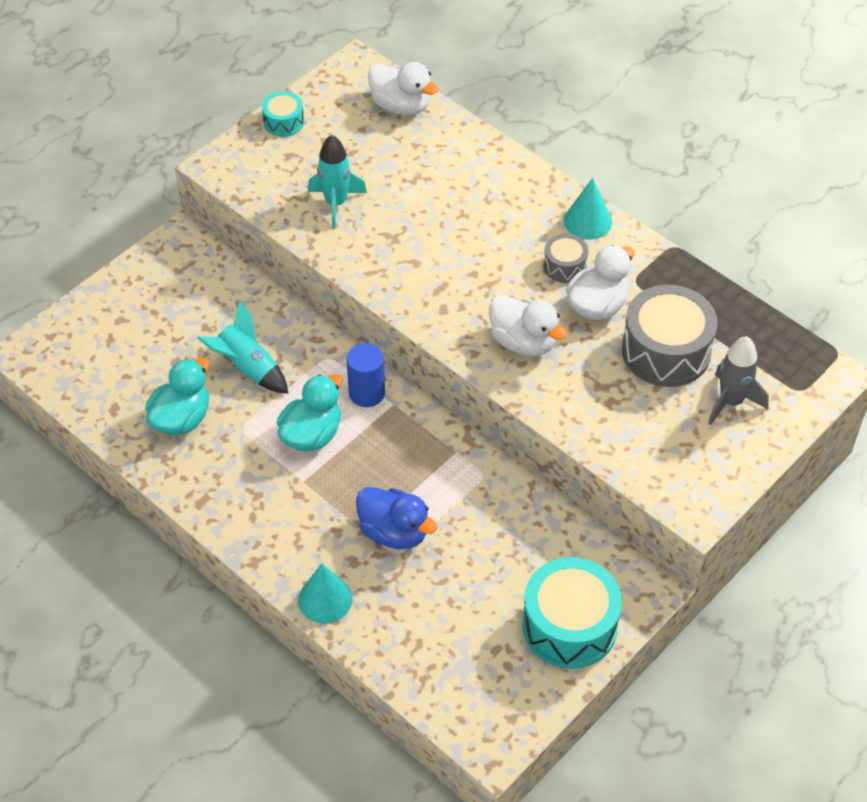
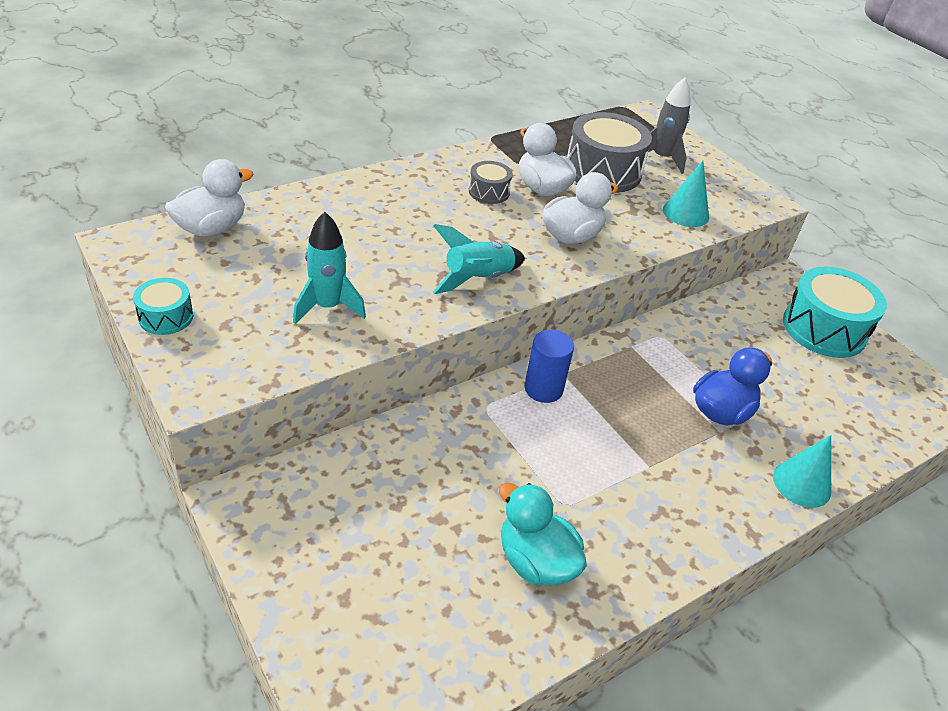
camera: 80 degrees left, 10 degrees down
turquoise rocket [197,301,289,394] -> turquoise rocket moved to [433,224,525,294]
turquoise duck [277,374,343,451] -> none
turquoise cone [564,178,612,240] -> turquoise cone moved to [663,161,709,227]

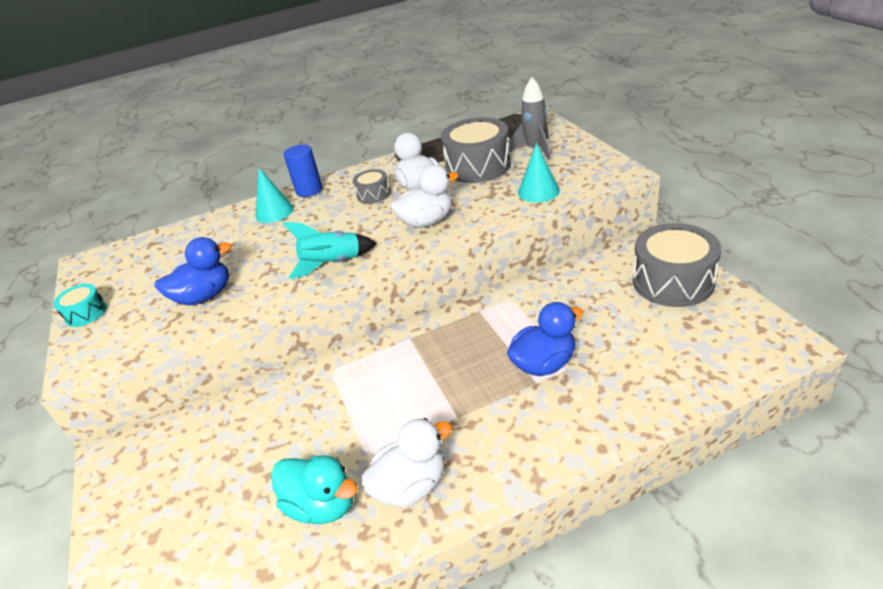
camera: 20 degrees right, 5 degrees down
white duck [165,159,254,236] -> white duck moved to [360,418,452,508]
turquoise rocket [293,212,366,324] -> blue duck [154,237,232,305]
turquoise duck [498,483,587,586] -> turquoise duck turned 150 degrees clockwise [271,455,358,524]
blue cylinder [525,330,574,403] -> blue cylinder moved to [284,145,322,197]
turquoise cone [773,435,831,508] -> turquoise cone moved to [256,168,294,223]
turquoise drum [783,266,887,358] -> grey drum [633,223,721,307]

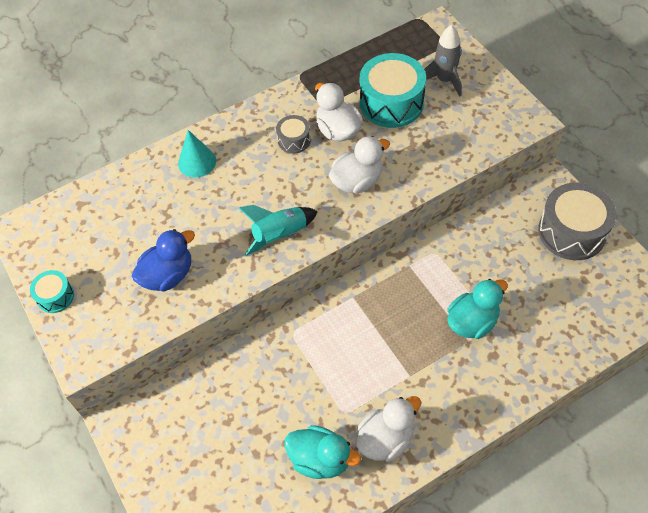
camera: 10 degrees left, 20 degrees up
blue cylinder [284,145,322,197] -> none
grey drum [441,117,511,183] -> turquoise drum [360,53,426,128]
blue duck [507,302,583,376] -> turquoise duck [447,279,508,339]
turquoise cone [518,143,560,203] -> none

